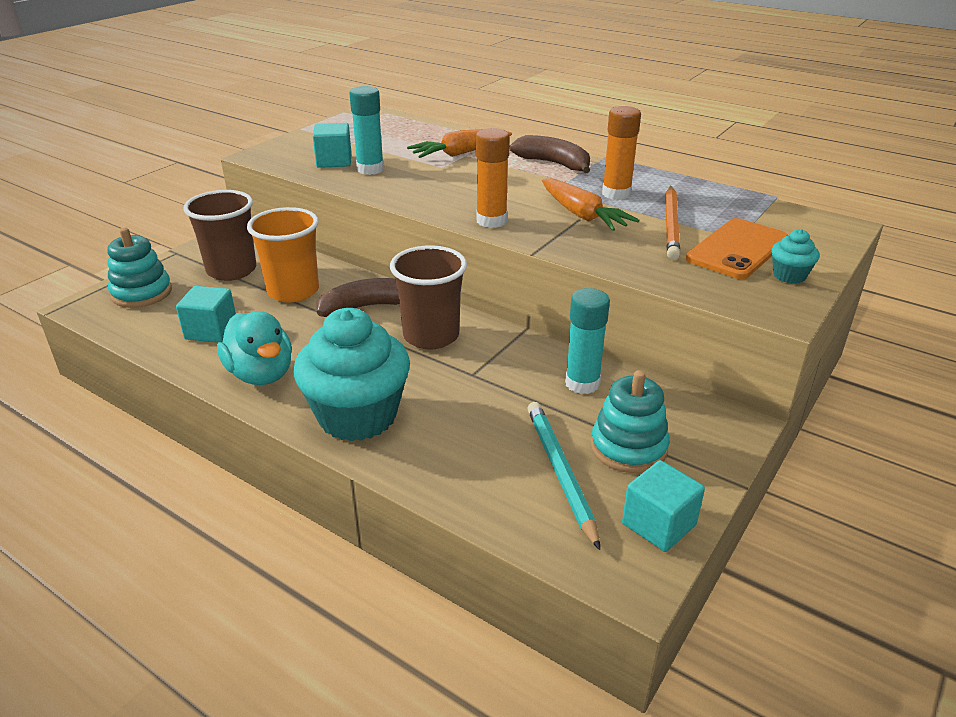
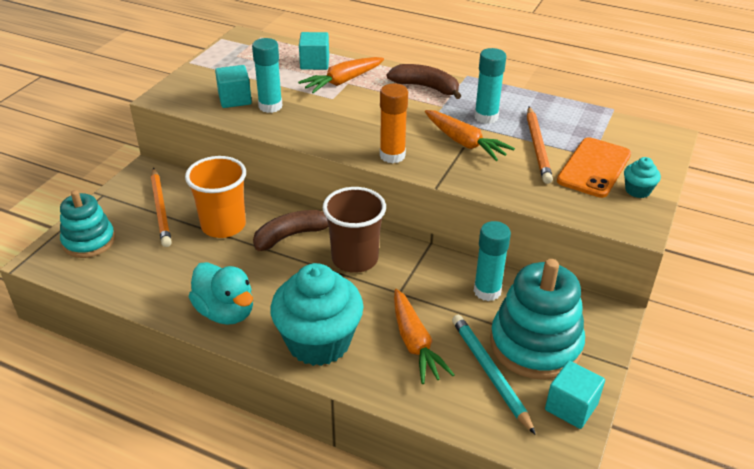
camera: 10 degrees left, 5 degrees up
turquoise cube [176,286,236,343] -> turquoise cube moved to [299,32,329,70]
brown cup [183,190,256,281] -> orange pencil [151,168,171,247]
turquoise stacking toy [591,370,670,473] -> turquoise stacking toy [490,259,585,380], size x1.56
orange glue stick [602,106,641,200] -> turquoise glue stick [474,48,506,124]
none -> orange carrot [394,289,455,384]

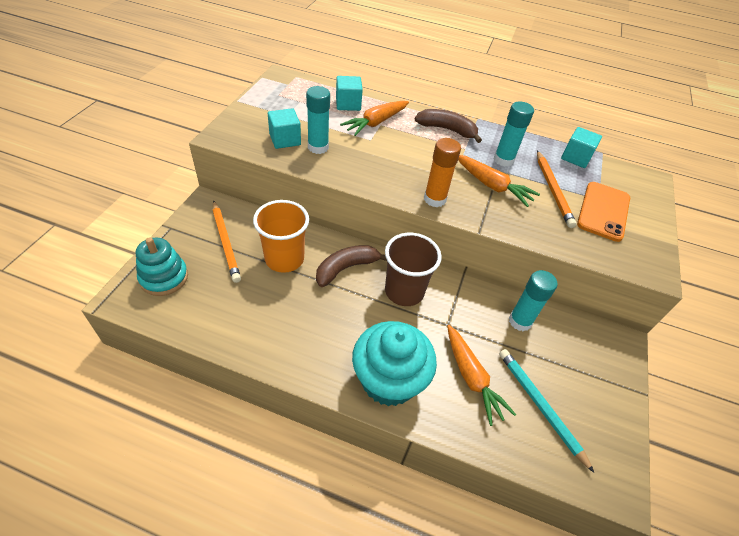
camera: 10 degrees left, 10 degrees up
turquoise duck [189,262,253,325] -> none
turquoise stacking toy [490,259,585,380] -> none
turquoise cube [545,361,605,429] -> turquoise cube moved to [561,127,602,168]
turquoise cupcake [624,157,661,198] -> none

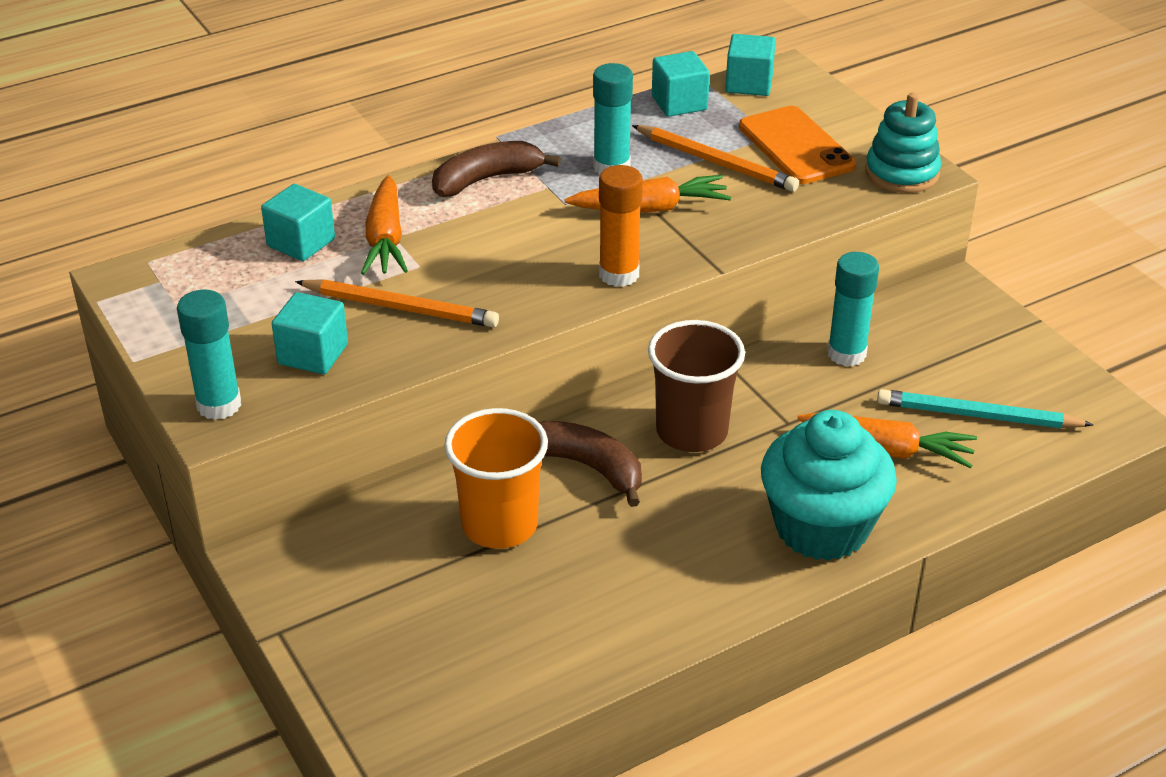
camera: 45 degrees left, 10 degrees down
turquoise stacking toy [136,237,188,296] -> turquoise stacking toy moved to [865,93,941,193]
orange pencil [213,200,241,283] -> orange pencil moved to [295,279,499,328]
turquoise glue stick [306,86,330,154] -> turquoise glue stick moved to [177,290,241,420]
brown banana [316,245,387,287] -> brown banana turned 120 degrees clockwise [540,421,642,507]
none -> turquoise cube [725,34,776,96]

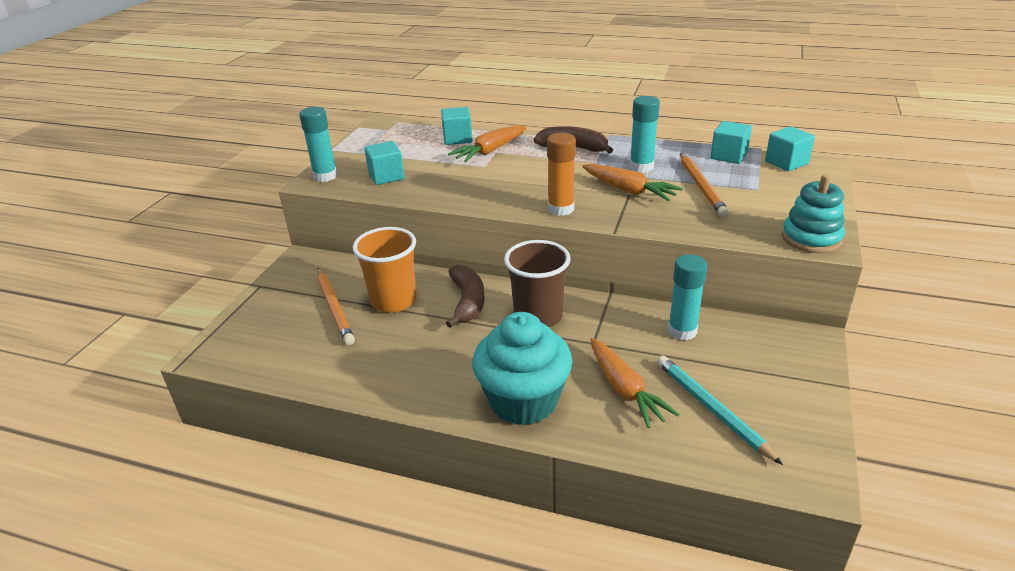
camera: 50 degrees right, 5 degrees down
orange pencil [295,279,499,328] -> orange pencil moved to [317,268,355,345]
orange phone [739,106,856,184] -> none

